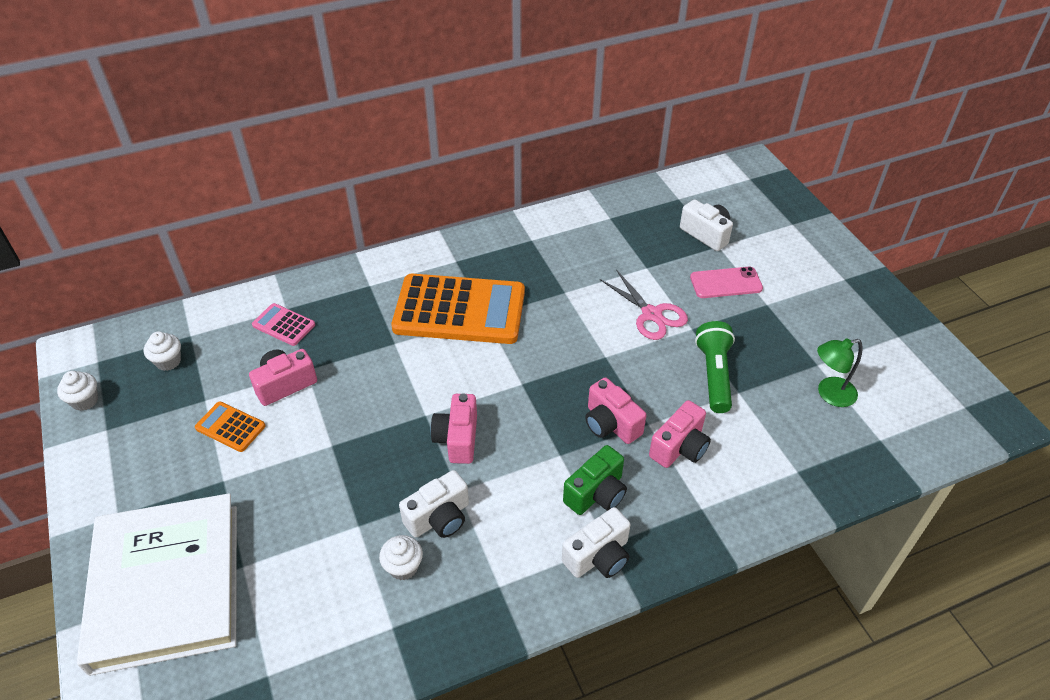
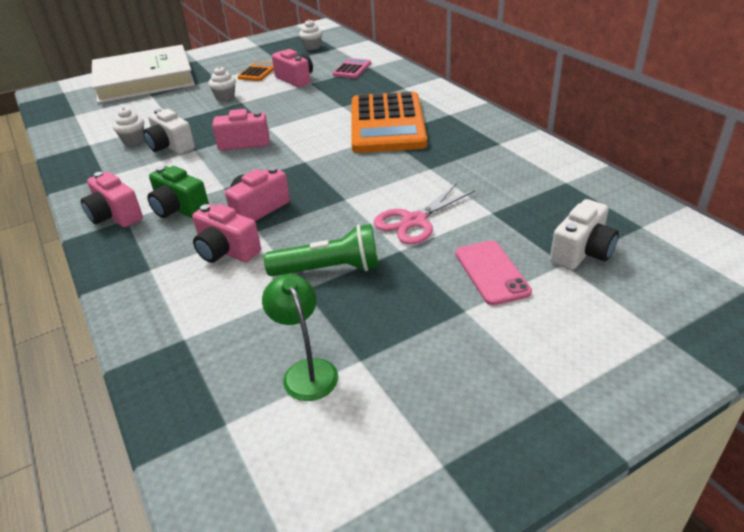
camera: 85 degrees right, 10 degrees down
white cupcake [57,371,98,411] -> white cupcake moved to [208,66,236,101]
white camera [562,507,631,578] -> pink camera [81,172,143,227]

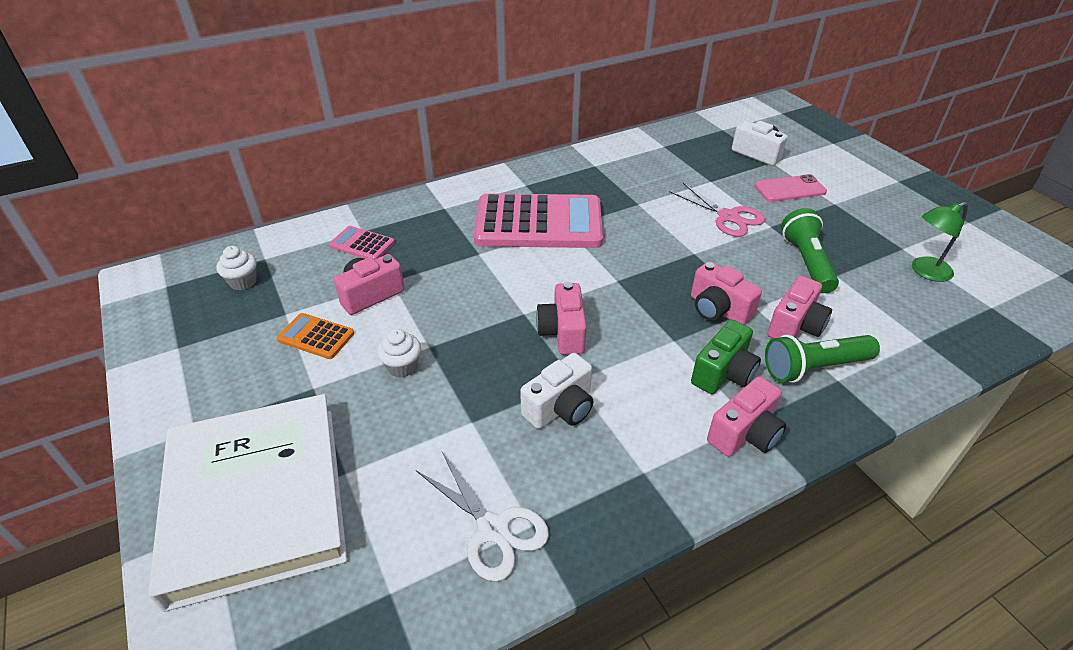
camera: 90 degrees left, 5 degrees up
white cupcake [113,107,144,146] -> none
orange calculator [351,91,427,153] -> pink calculator [474,193,603,248]
none -> white scissors [416,452,549,581]
none -> green flashlight [765,335,880,383]

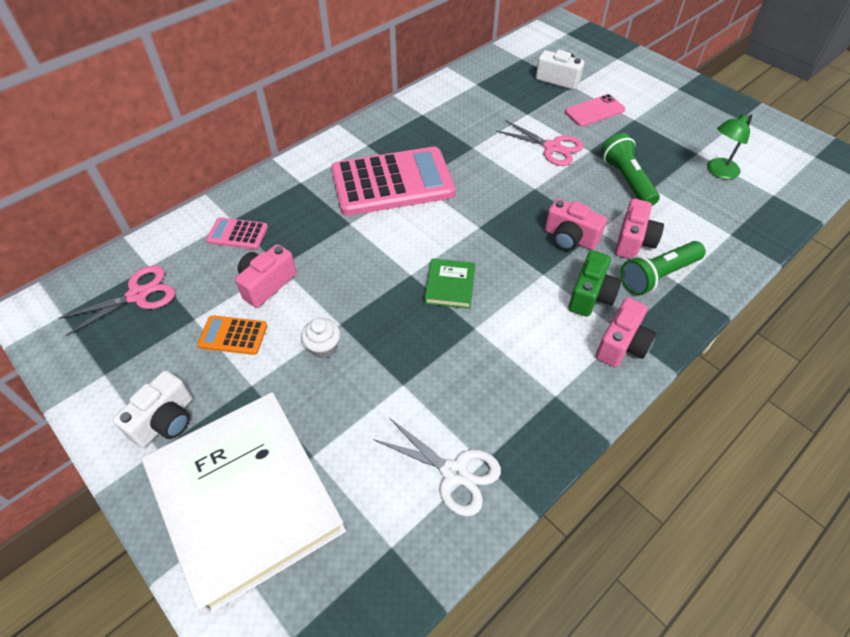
camera: 15 degrees left, 10 degrees up
white cupcake [216,246,257,290] -> pink scissors [58,265,175,336]
white camera [520,353,593,429] -> white camera moved to [113,370,192,448]
pink camera [536,282,587,355] -> green book [424,258,476,309]

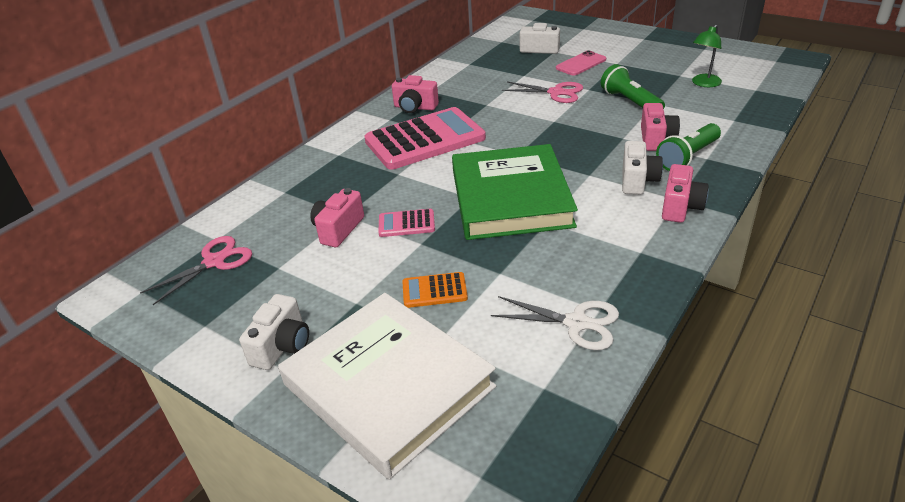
camera: 10 degrees left, 15 degrees down
orange calculator [197,315,267,355] -> orange calculator moved to [402,272,468,308]
pink calculator [206,217,268,249] -> pink calculator moved to [378,209,435,237]
white cupcake [301,318,340,358] -> none
green book [424,258,476,309] -> green book [452,144,578,240], size x2.47
pink camera [545,199,607,251] -> pink camera moved to [392,75,439,113]
green camera [568,250,622,317] -> white camera [622,141,663,195]

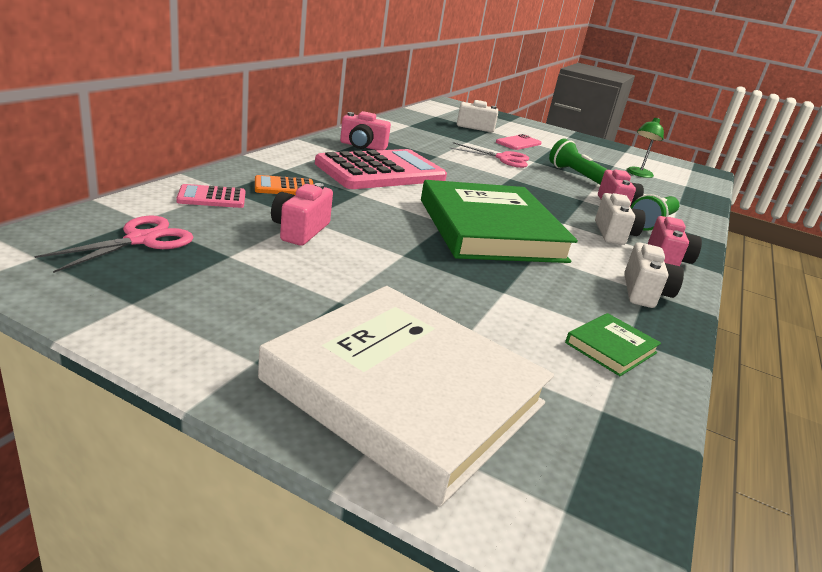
camera: 15 degrees left, 10 degrees down
white camera [239,294,309,370] -> white camera moved to [624,242,684,308]
pink calculator [378,209,435,237] -> pink calculator moved to [177,184,245,208]
orange calculator [402,272,468,308] -> orange calculator moved to [255,175,314,195]
white scissors [491,296,619,350] -> green book [565,313,661,376]

